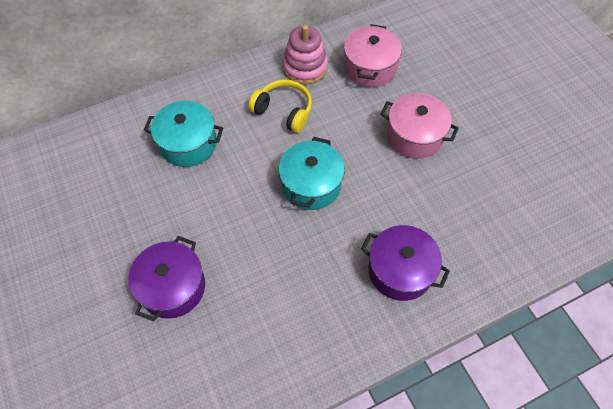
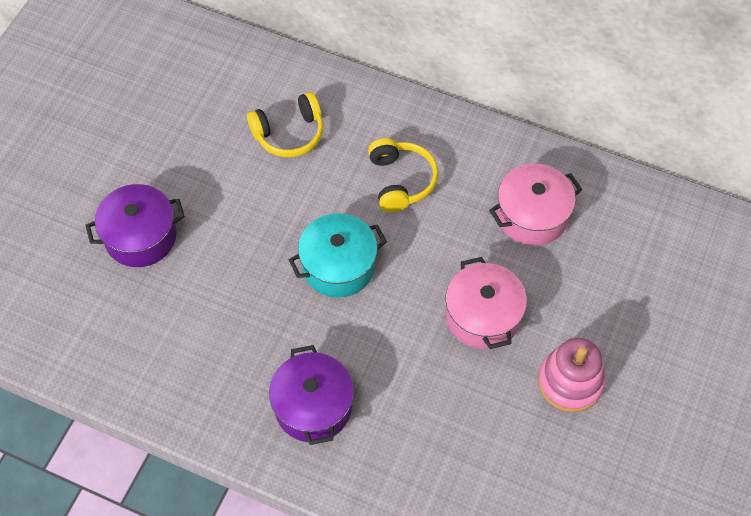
camera: 50 degrees right, 0 degrees up
turquoise pot [144,101,223,167] -> yellow headphones [247,92,324,157]
pink stacking toy [283,25,328,85] -> pink stacking toy moved to [538,338,606,412]

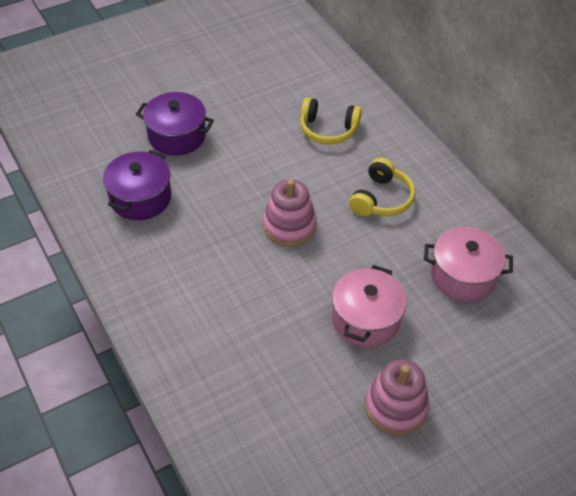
camera: 35 degrees right, 10 degrees down
purple pot [269,345,354,445] -> purple pot moved to [103,150,171,220]
turquoise pot [289,213,387,298] -> pink stacking toy [263,179,317,246]

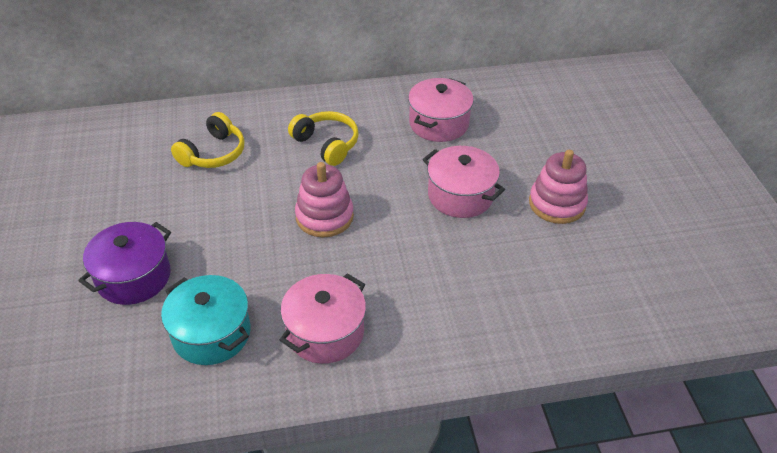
camera: 70 degrees left, 5 degrees down
purple pot [103,150,171,220] -> turquoise pot [161,275,250,365]
none -> pink pot [280,273,366,364]

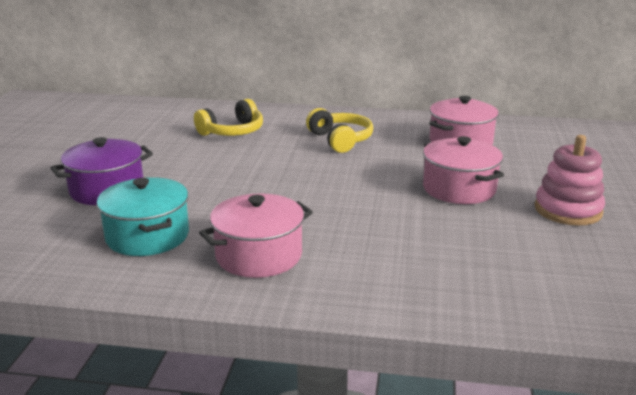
camera: 20 degrees right, 20 degrees down
pink stacking toy [295,162,354,237] -> none

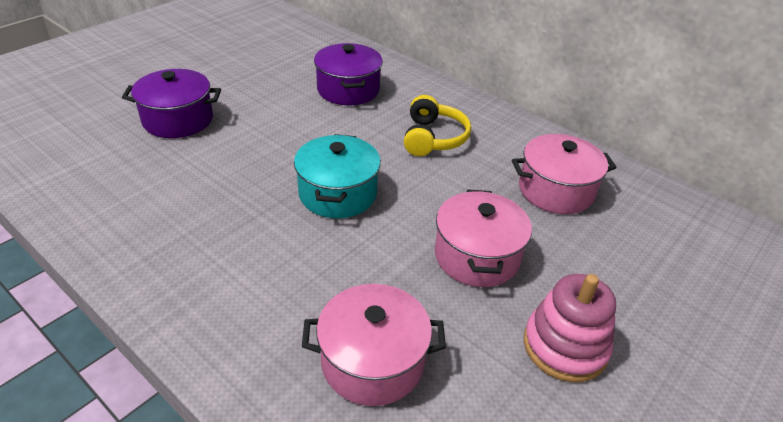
camera: 30 degrees right, 15 degrees up
turquoise pot [97,177,189,256] -> turquoise pot moved to [294,134,381,218]
yellow headphones [194,99,263,136] -> purple pot [314,43,383,105]
pink pot [199,193,313,278] -> pink pot moved to [302,284,446,406]

